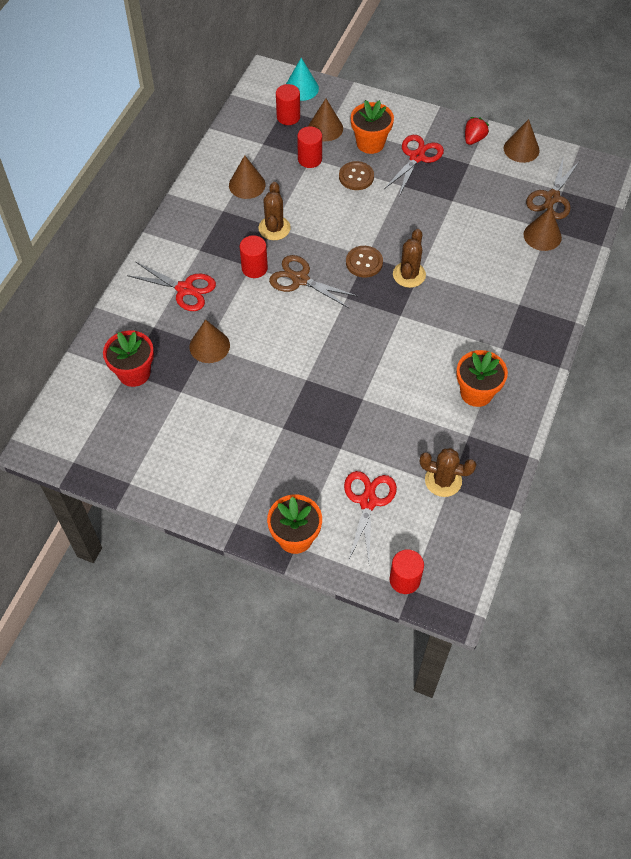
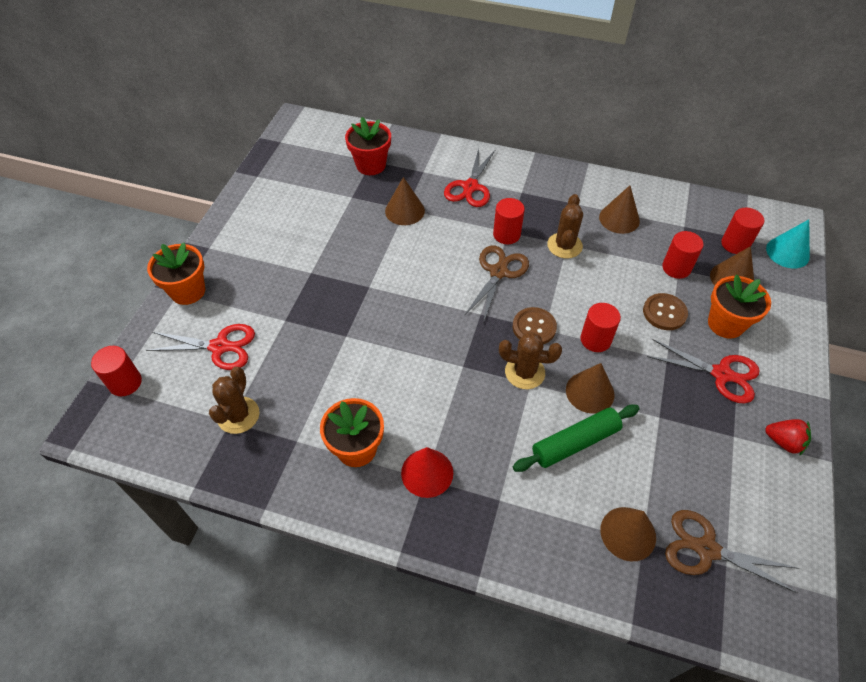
camera: 85 degrees right, 5 degrees down
brown cactus [259,182,291,240] -> brown cactus turned 75 degrees counterclockwise [547,194,583,259]
brown cone [504,119,540,163] -> brown cone moved to [566,363,614,414]
none -> red cone [401,447,453,498]
none -> green rolling pin [513,404,640,472]
none -> red cylinder [580,303,621,352]

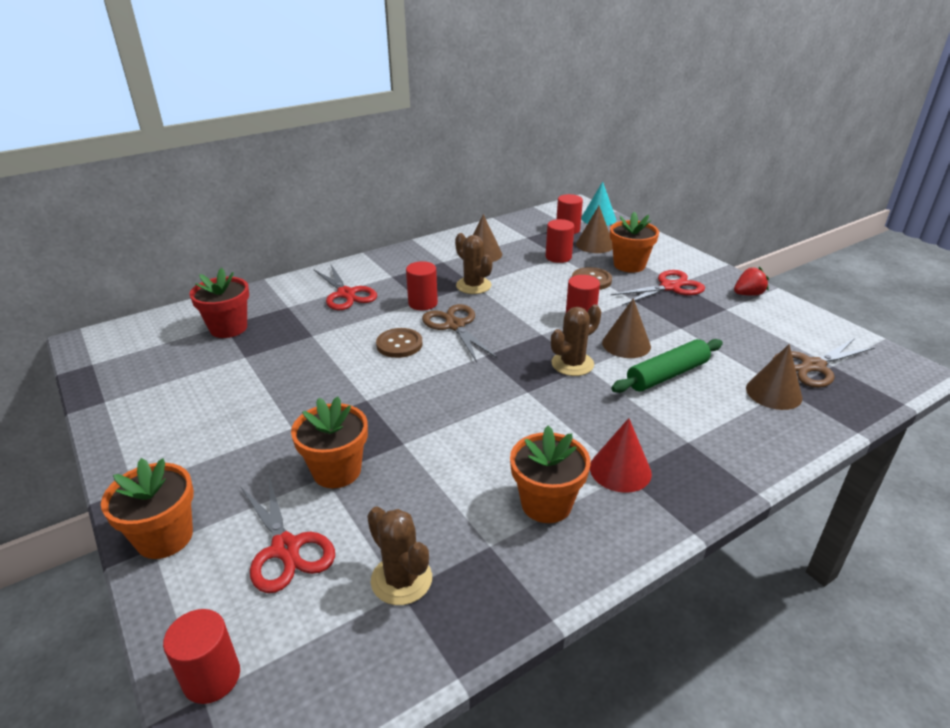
camera: 50 degrees left, 20 degrees down
red scissors [146,324,255,370] -> red scissors turned 105 degrees clockwise [240,477,335,593]
brown cone [385,177,425,225] -> none
brown button [513,307,557,344] -> brown button moved to [376,328,423,358]
green rolling pin [513,404,640,472] -> green rolling pin turned 45 degrees clockwise [611,339,723,393]
none -> orange flower pot [291,396,368,488]

